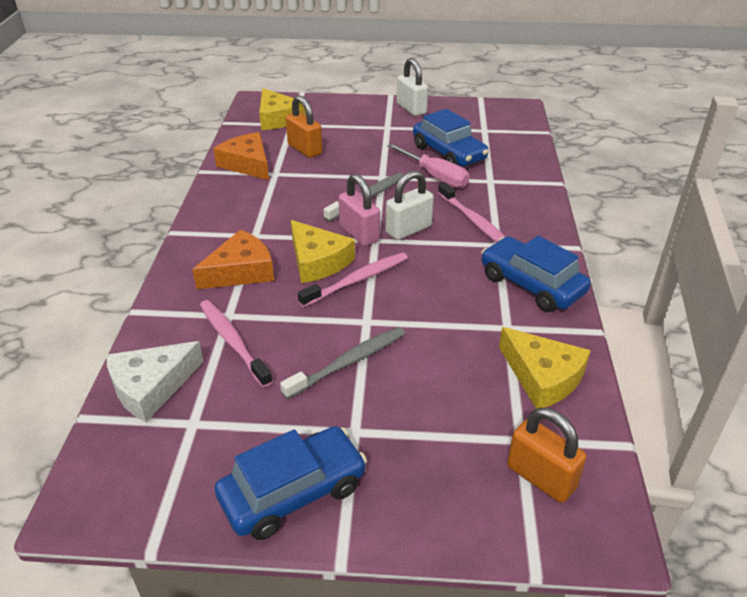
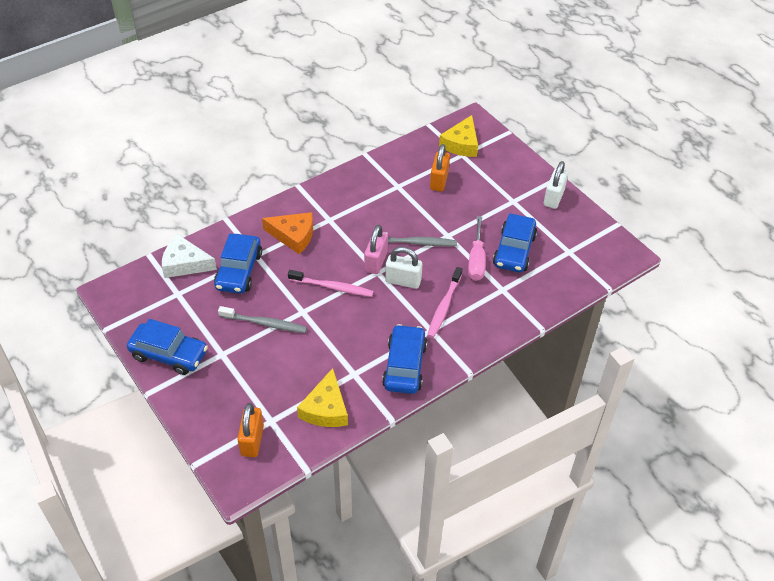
camera: 50 degrees right, 10 degrees up
pink toothbrush [200,300,273,388] -> blue car [214,233,262,294]
orange cheese [213,132,269,180] -> none
yellow cheese [291,220,355,283] -> none

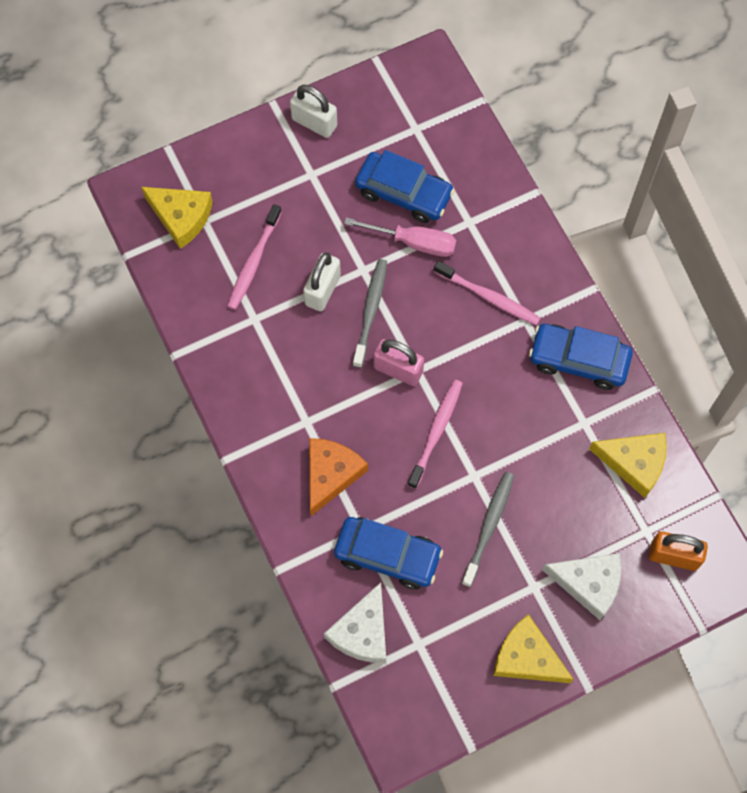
camera: 80 degrees left, 20 degrees up
blue car [127,319,208,375] -> yellow cheese [493,614,574,683]
white padlock [385,247,422,289] -> white padlock moved to [303,252,341,311]
orange padlock [430,144,450,191] -> pink toothbrush [227,204,282,310]
none -> white cheese [542,553,621,620]

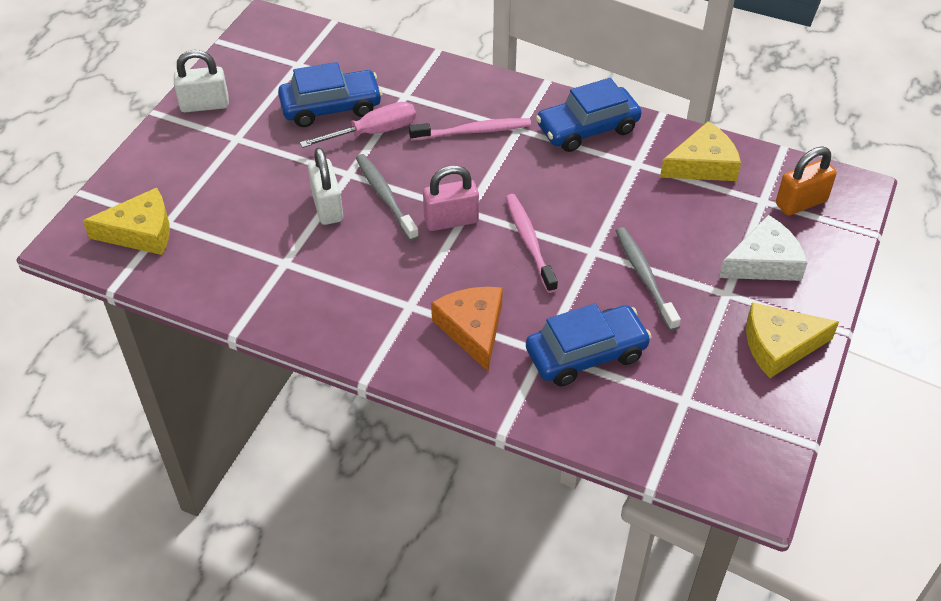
camera: 40 degrees left, 20 degrees down
pink toothbrush [227,204,282,310] -> none
white cheese [324,582,386,663] -> none

